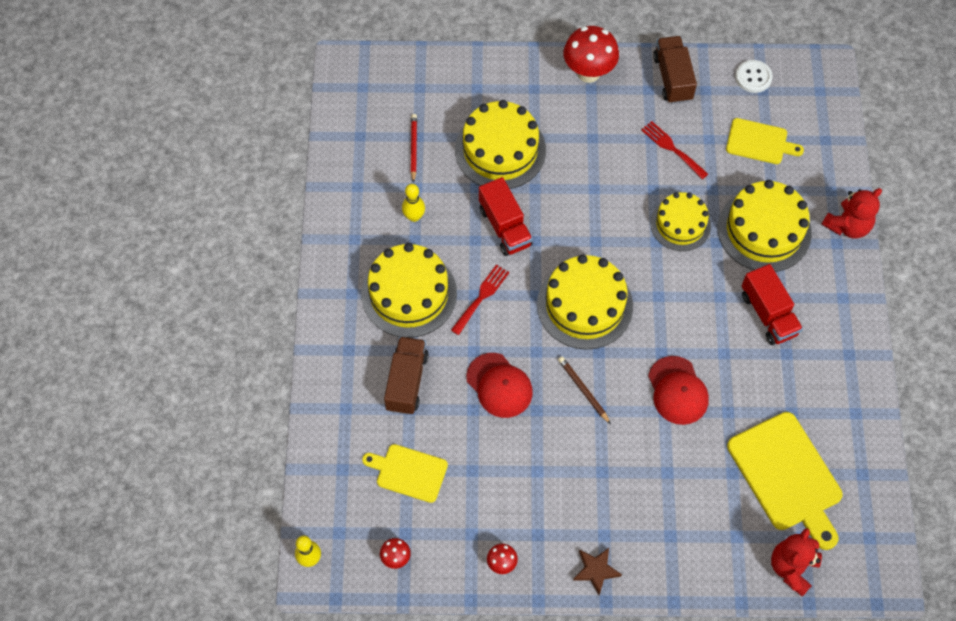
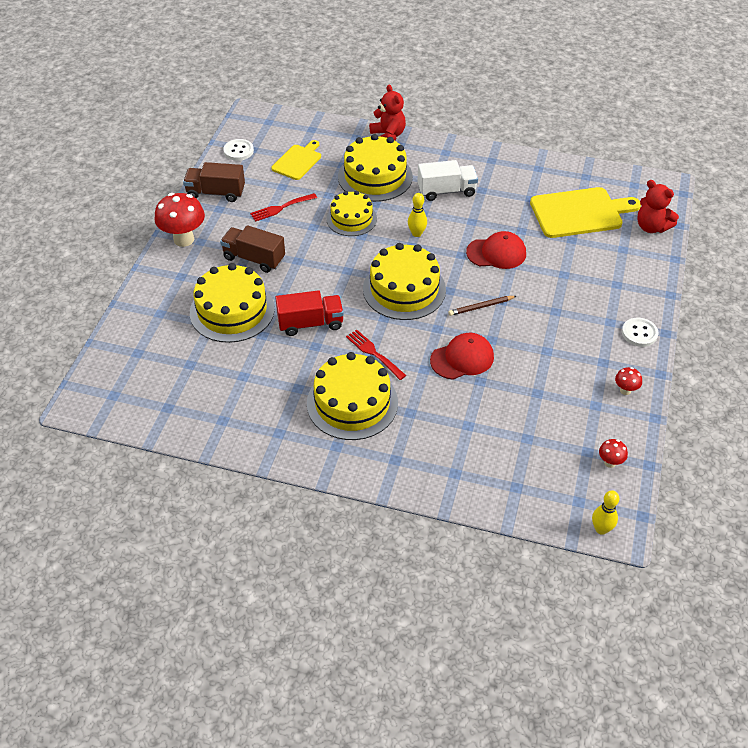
camera: 75 degrees left, 15 degrees down
yellow cutting board [362,444,448,503] -> none
brown truck [384,336,429,415] -> brown truck moved to [220,225,285,273]
yellow bowling pin [402,184,425,222] -> yellow bowling pin moved to [408,193,427,237]
red pencil [411,114,417,183] -> none
brown star [573,548,622,595] -> white button [622,318,658,347]
red truck [742,264,803,345] -> white truck [417,160,478,201]

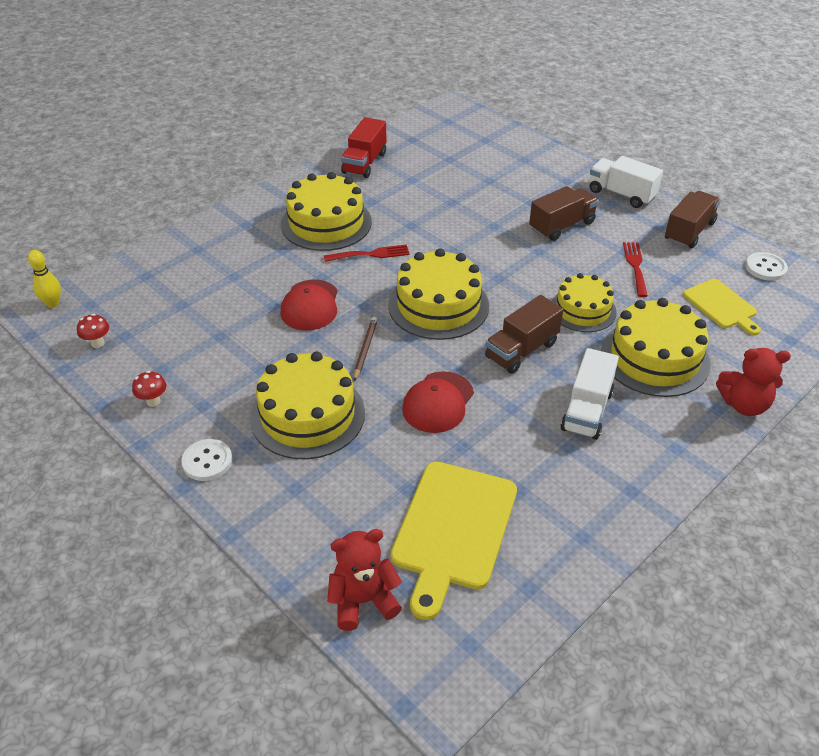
camera: 120 degrees right, 5 degrees down
red mushroom [155,193,205,247] -> white truck [590,156,663,208]
yellow cake [190,263,275,343] -> yellow cake moved to [250,352,365,459]
red truck [275,290,344,336] -> red truck moved to [341,117,387,178]
yellow bowling pin [408,193,427,237] -> brown truck [485,295,564,374]

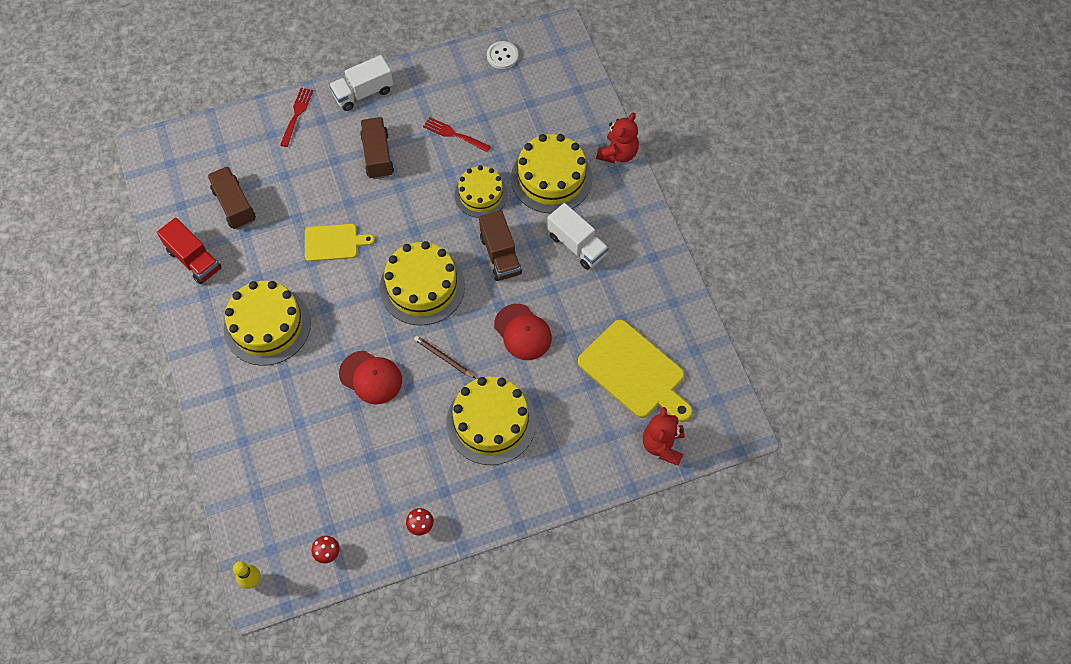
camera: 65 degrees left, 20 degrees up
white button [182,439,232,481] -> none
red fork [324,244,409,262] -> red fork moved to [280,88,313,147]
brown truck [665,191,720,248] -> brown truck moved to [207,166,256,229]
yellow cutting board [683,279,761,335] -> yellow cutting board moved to [305,224,375,261]

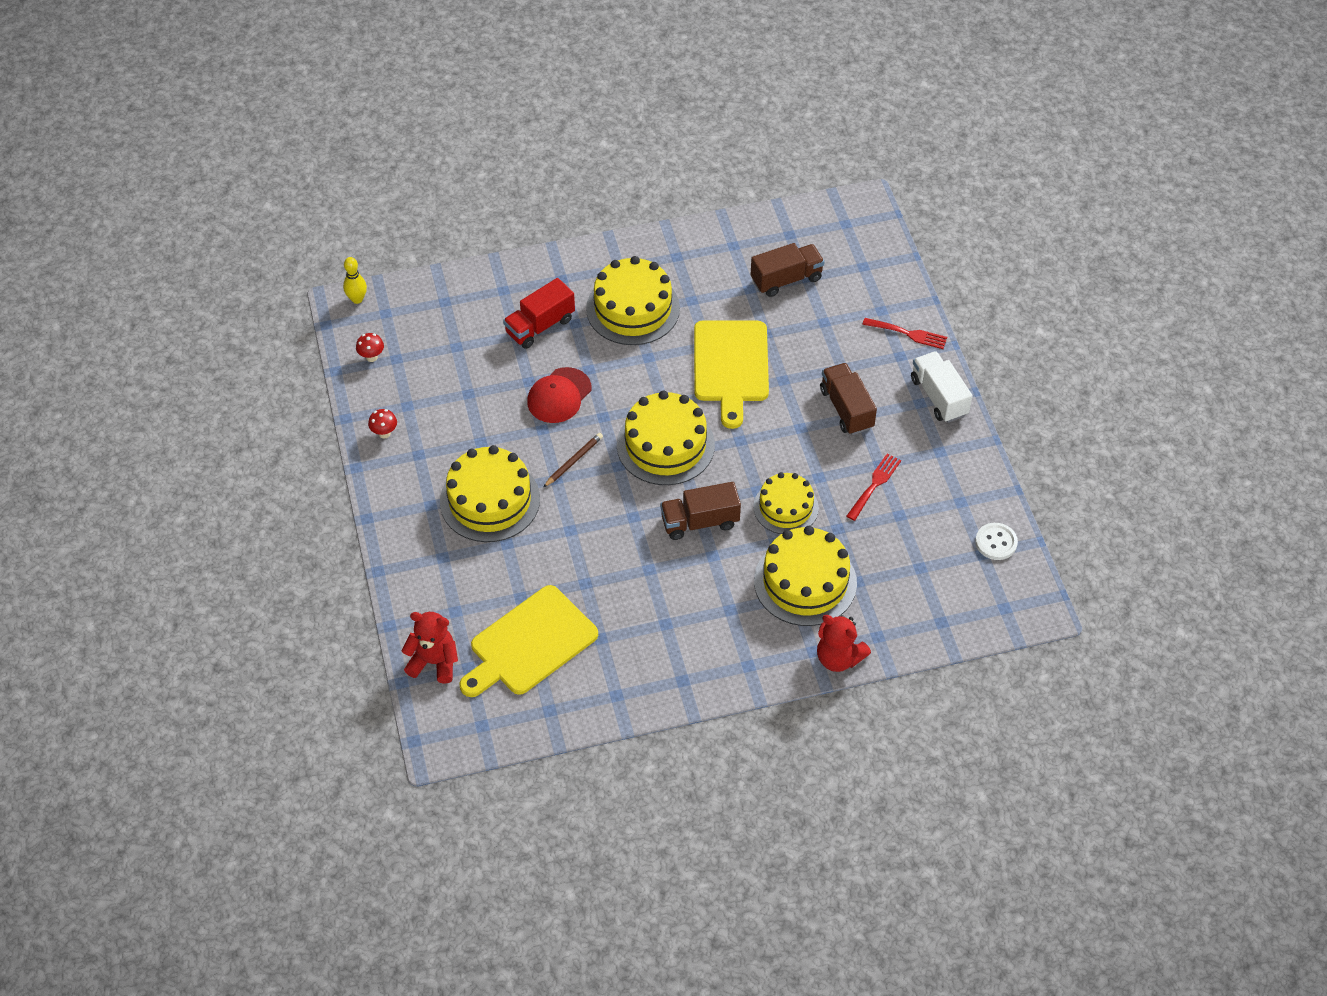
camera: 95 degrees right, 10 degrees down
red truck [157,218,222,284] -> red truck moved to [503,278,575,349]
yellow cutting board [305,224,375,261] -> yellow cutting board [694,320,769,429], size x1.69
brown truck [360,117,394,179] -> brown truck turned 105 degrees counterclockwise [820,363,877,435]
red cap [494,304,552,360] -> none
white truck [547,203,609,270] -> none

